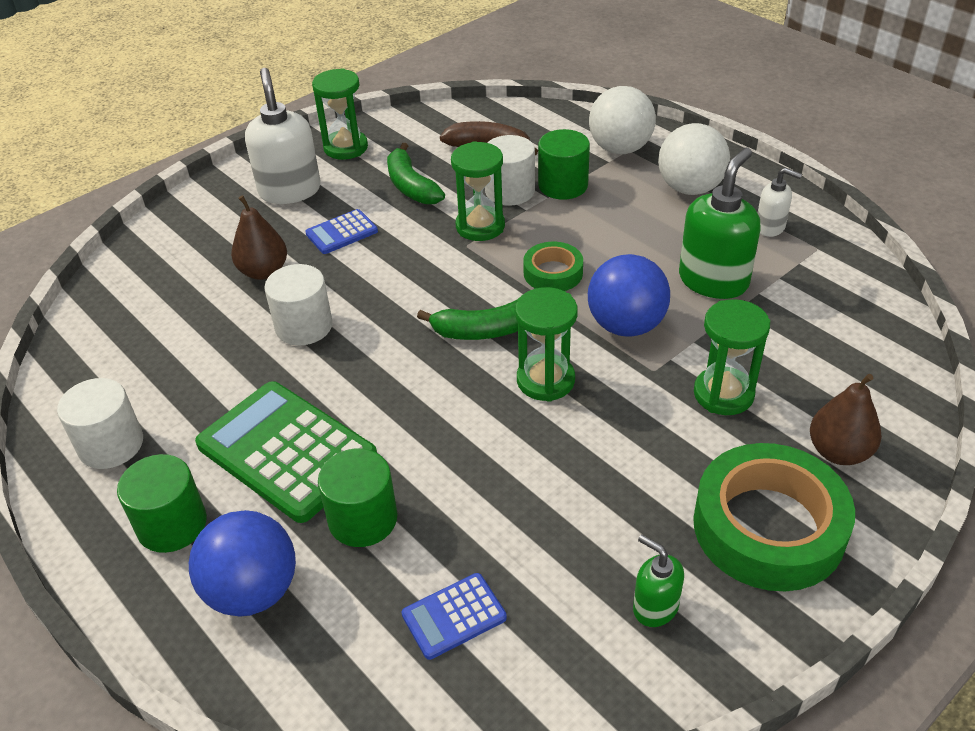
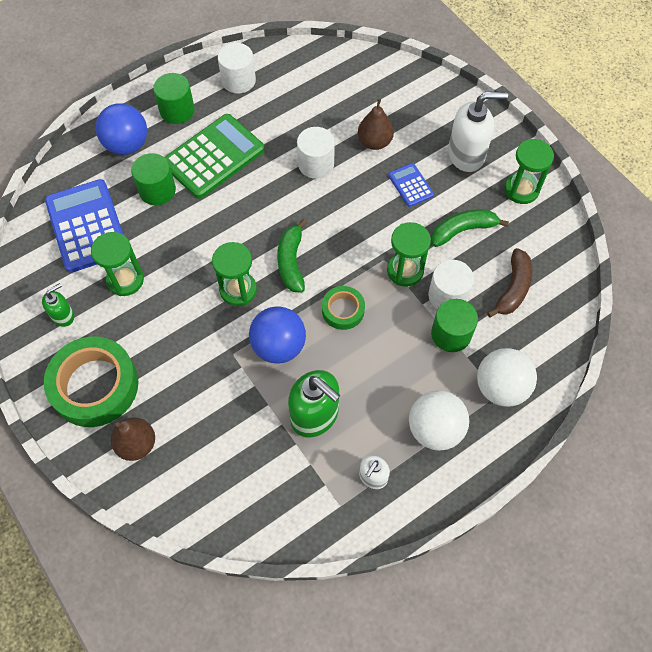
camera: 95 degrees right, 20 degrees up
blue calculator [401,573,507,660] -> blue calculator [45,179,123,273], size x2.05
green hourglass [694,299,770,415] -> green hourglass moved to [91,232,144,296]

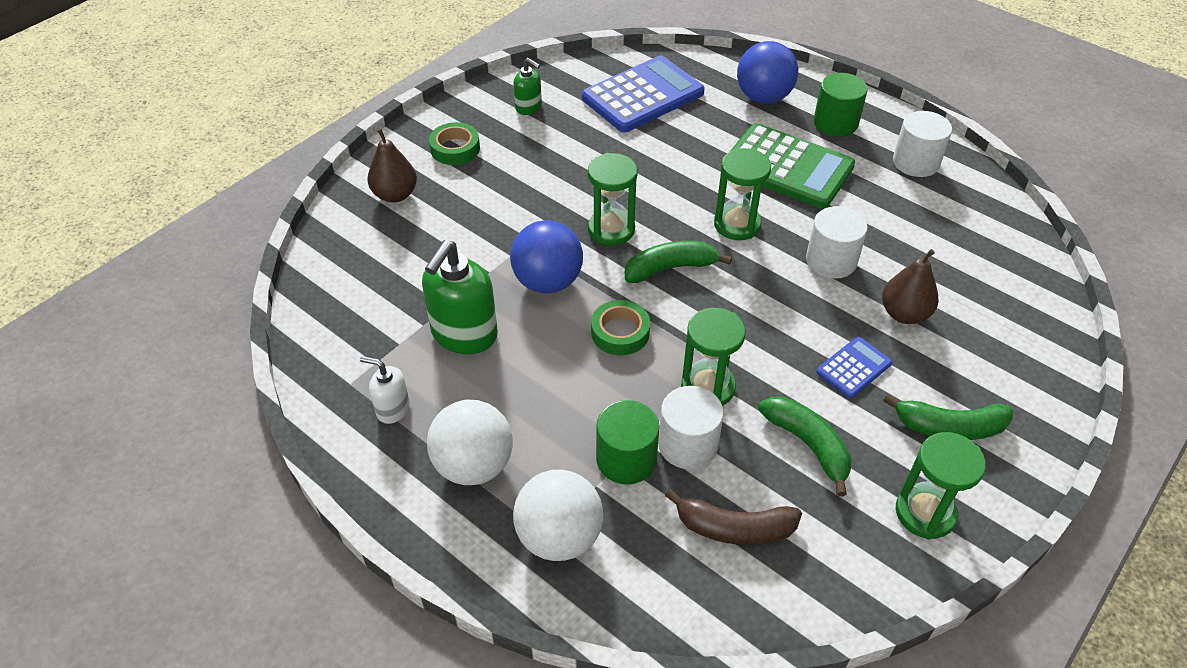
camera: 75 degrees right, 15 degrees down
green tape [44,336,139,427] -> green tape [429,122,480,165], size x0.52
green hourglass [91,232,144,296] -> green hourglass moved to [714,148,771,240]
green cylinder [131,153,176,206] -> none
white soap dispenser [448,92,508,172] -> green banana [883,394,1013,440]

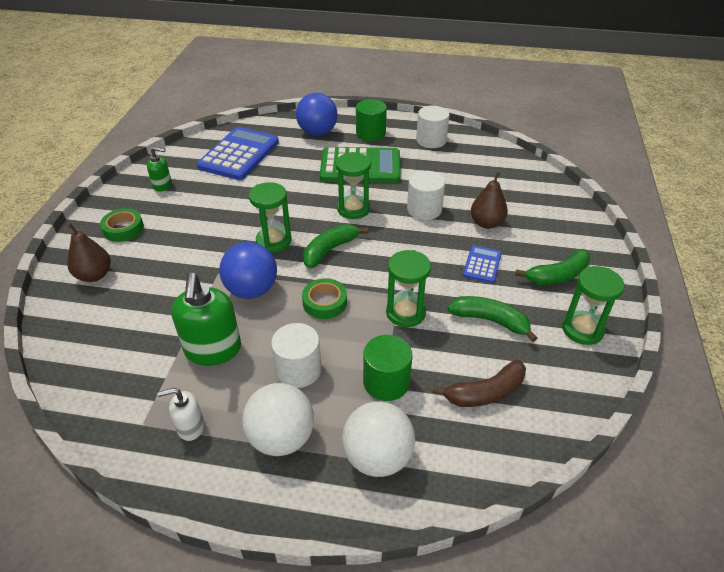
camera: 30 degrees left, 5 degrees down
white cylinder [658,386,724,469] -> white cylinder moved to [271,323,322,388]

